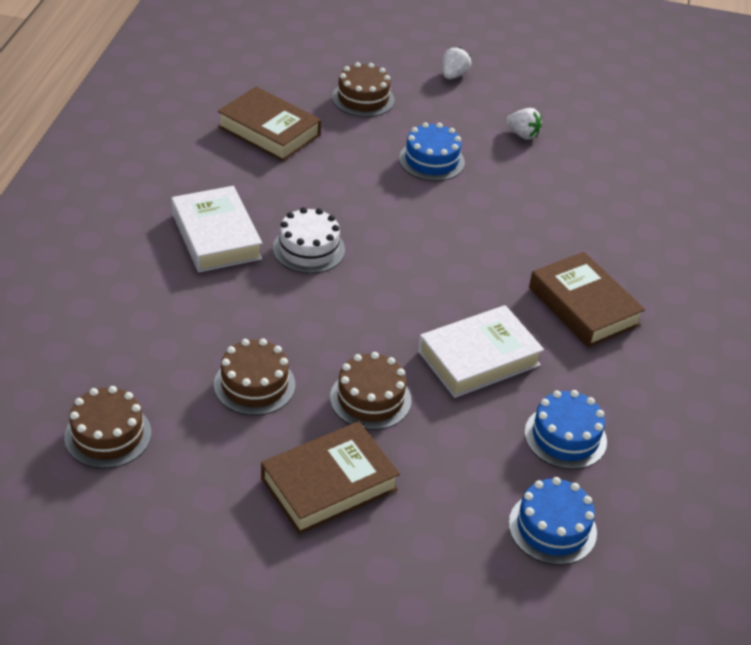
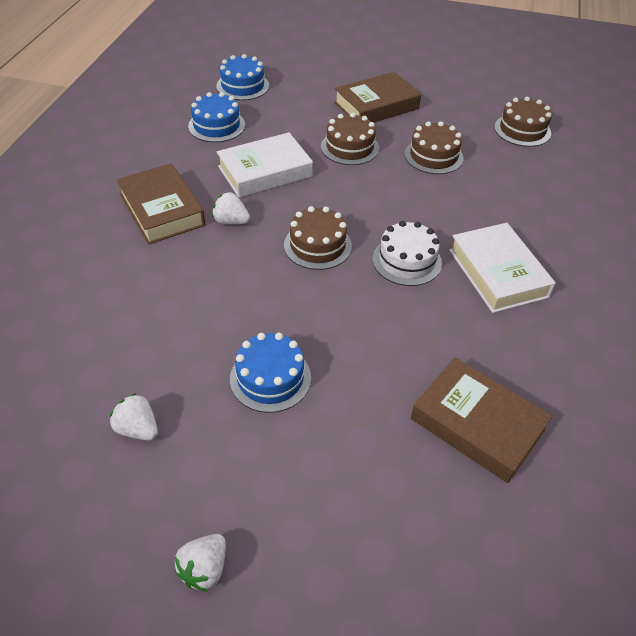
camera: 175 degrees left, 5 degrees up
brown cake [332,62,395,117] -> brown cake moved to [284,206,352,270]
none -> white strawberry [212,192,250,225]

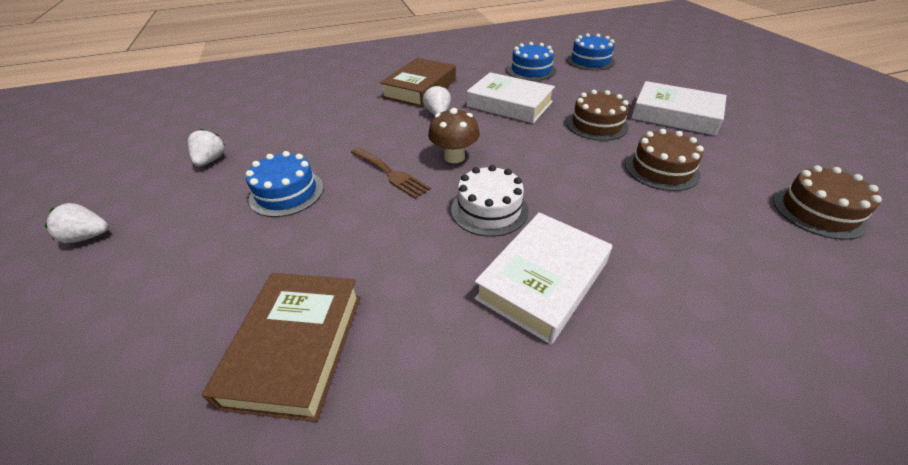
camera: 60 degrees right, 5 degrees down
brown cake [284,206,352,270] -> brown mushroom [428,108,480,163]
brown book [334,72,421,123] -> white book [631,81,726,136]
none -> brown fork [351,147,431,199]

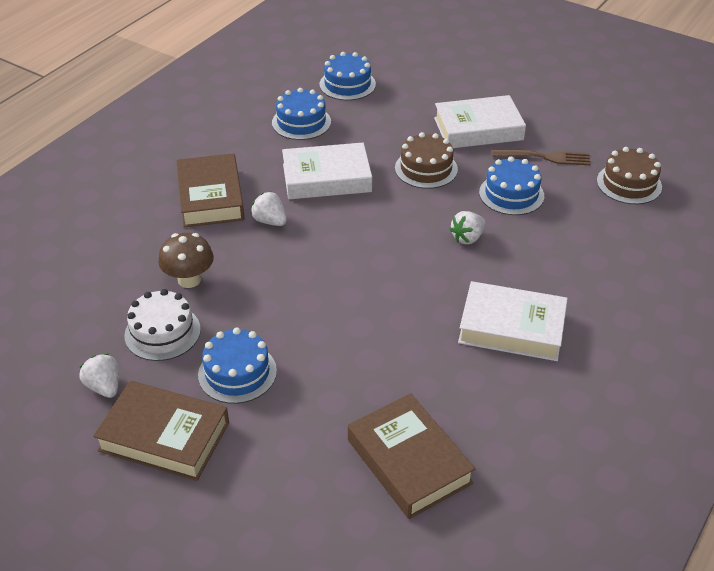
camera: 40 degrees left, 0 degrees up
white strawberry [45,203,109,243] -> white strawberry moved to [449,211,486,244]
brown fork [351,147,431,199] -> brown fork moved to [492,149,591,165]
brown mushroom [428,108,480,163] -> brown mushroom moved to [158,233,214,288]
white cake [451,165,528,237] -> white cake moved to [124,289,201,361]
white book [474,212,612,345] -> white book turned 75 degrees counterclockwise [458,281,568,361]
brown cake [625,129,704,191] -> blue cake [479,156,544,215]
none -> brown book [93,381,229,481]

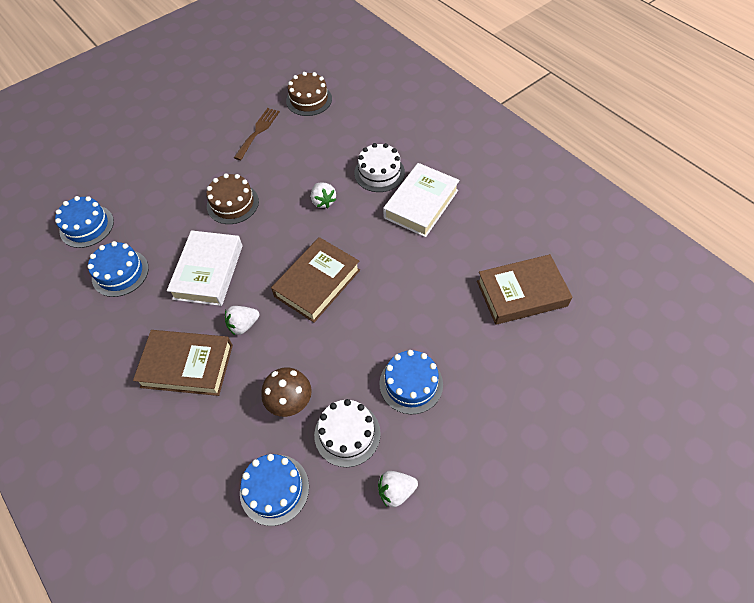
camera: 70 degrees left, 15 degrees up
brown book [93,381,229,481] -> brown book moved to [271,237,360,322]
white book [434,95,526,148] -> none
blue cake [479,156,544,215] -> blue cake moved to [240,454,309,526]
none -> white cake [354,143,405,192]

